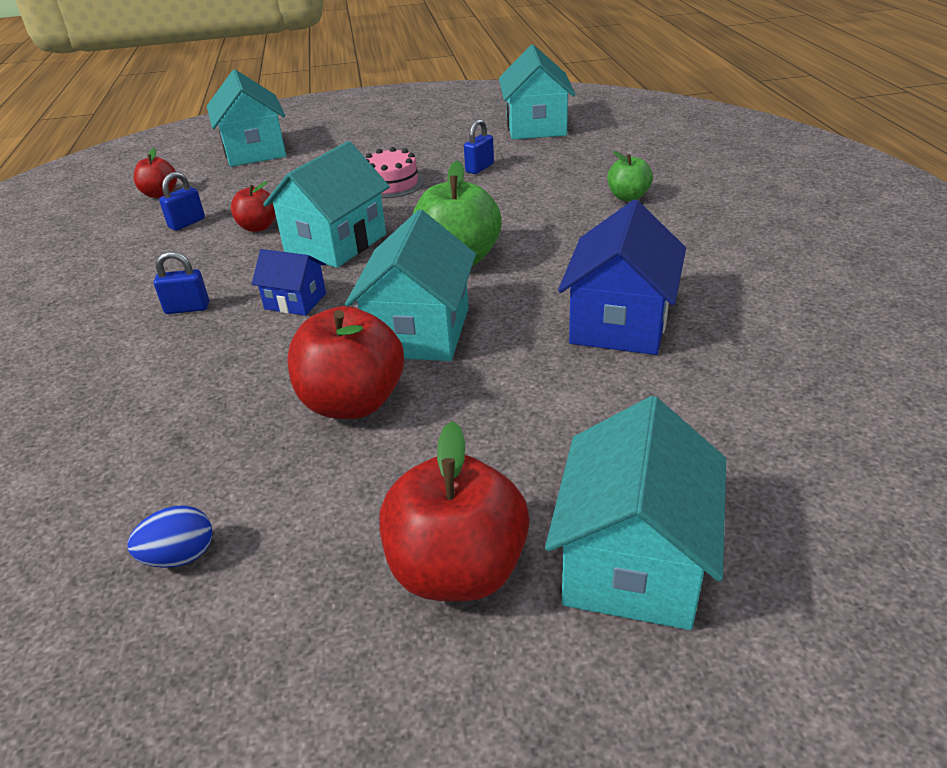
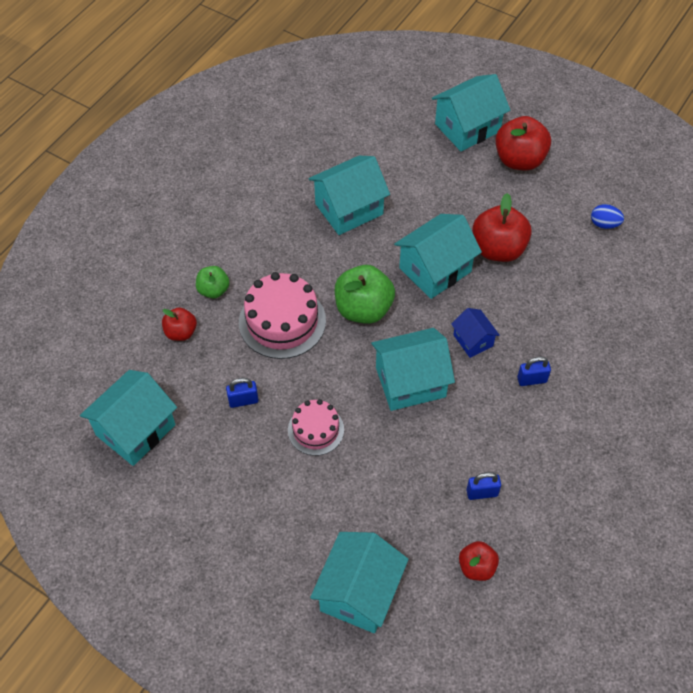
camera: 140 degrees left, 20 degrees up
blue padlock [154,251,209,314] -> blue padlock turned 45 degrees counterclockwise [517,357,551,386]
red apple [231,181,276,232] -> red apple moved to [162,307,197,341]
blue house [558,200,686,355] -> turquoise house [309,156,390,235]
none -> pink cake [239,272,326,359]

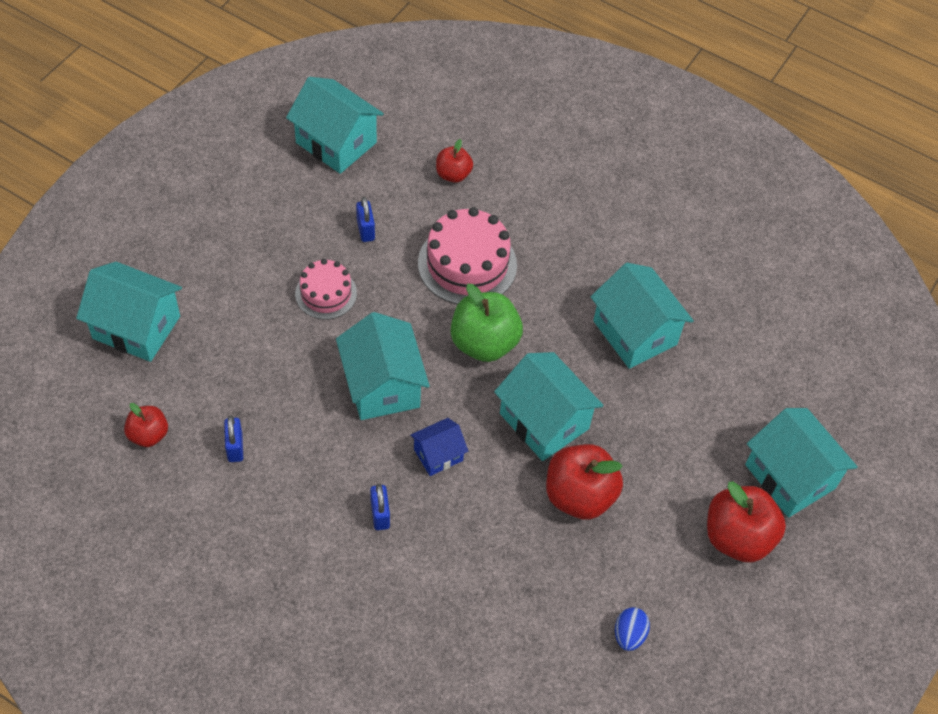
camera: 85 degrees right, 0 degrees up
green apple [196,266,229,298] -> none

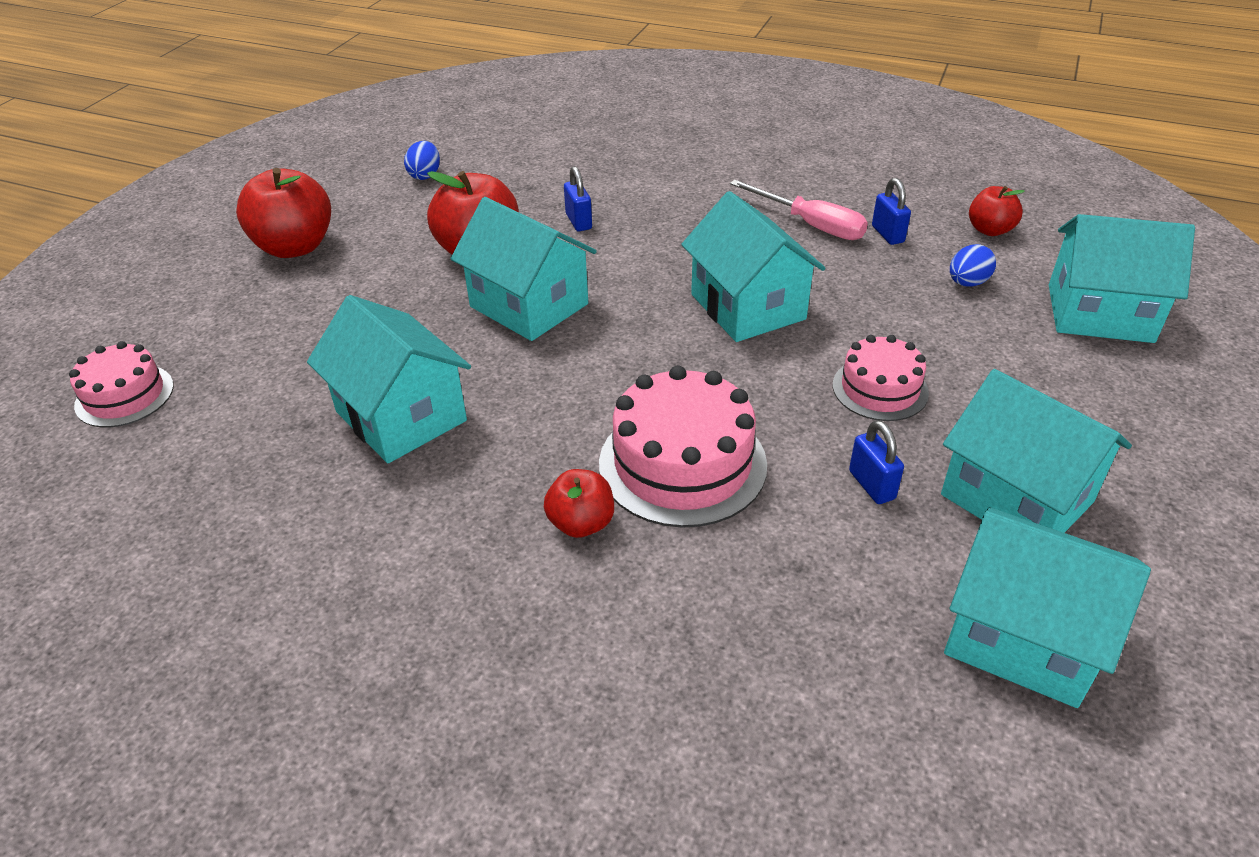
camera: 175 degrees right, 15 degrees down
blue padlock [370,484,390,530] -> blue padlock moved to [564,166,592,231]
blue house [410,418,468,476] -> none
red apple [436,139,473,183] -> red apple moved to [544,469,614,538]
green apple [451,284,523,362] -> none
turquoise house [745,408,858,517] -> turquoise house moved to [941,369,1132,533]
none -> pink cake [69,341,174,428]
none -> pink screwdriver [730,180,868,240]
none -> blue egg [950,244,996,287]

